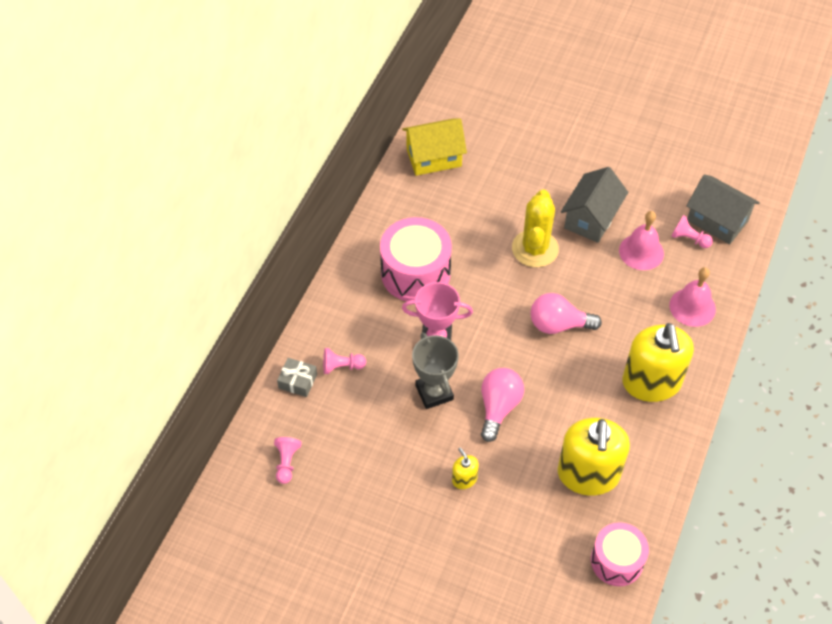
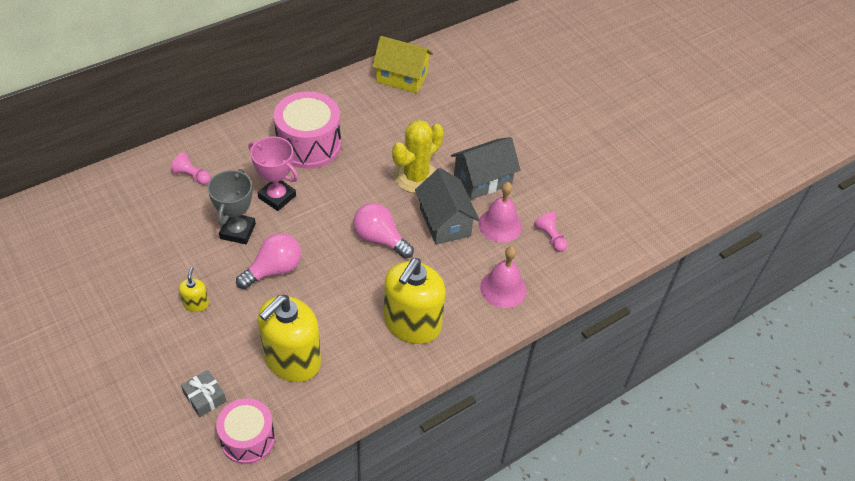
camera: 30 degrees right, 5 degrees down
pink pawn [274,437,302,484] -> none
grey gift [277,358,317,397] -> grey gift moved to [181,370,226,417]
grey house [686,174,760,244] -> grey house moved to [415,168,480,245]

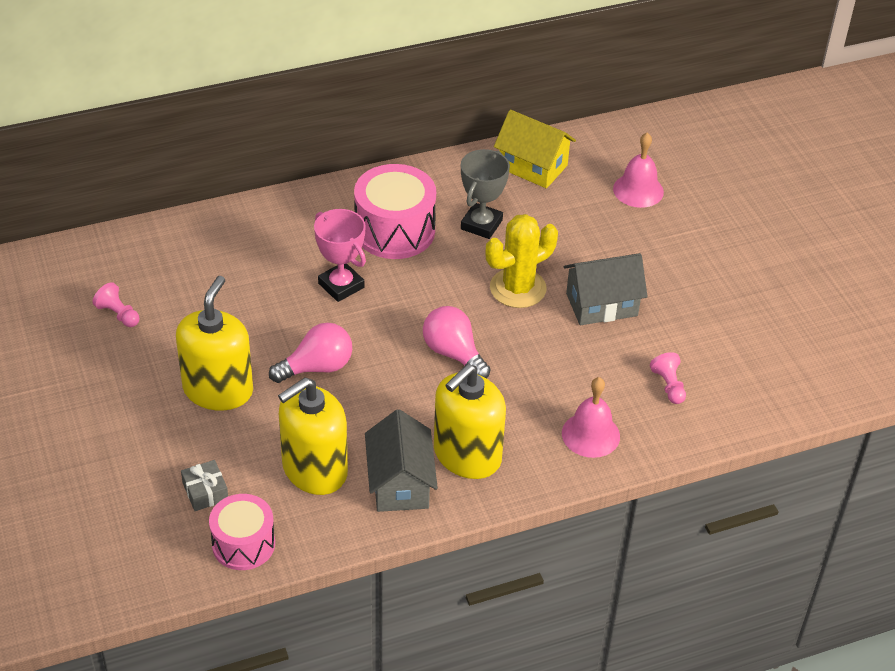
camera: 15 degrees right, 5 degrees down
pink pawn [171,152,211,185] -> pink pawn moved to [93,282,139,327]
yellow soap dispenser [179,267,209,312] -> yellow soap dispenser [176,276,253,411], size x2.33
grey trophy [208,169,256,244] -> grey trophy moved to [461,149,510,239]
grey house [415,168,480,245] -> grey house moved to [365,409,438,512]
pink bell [478,182,522,243] -> pink bell moved to [613,133,664,208]

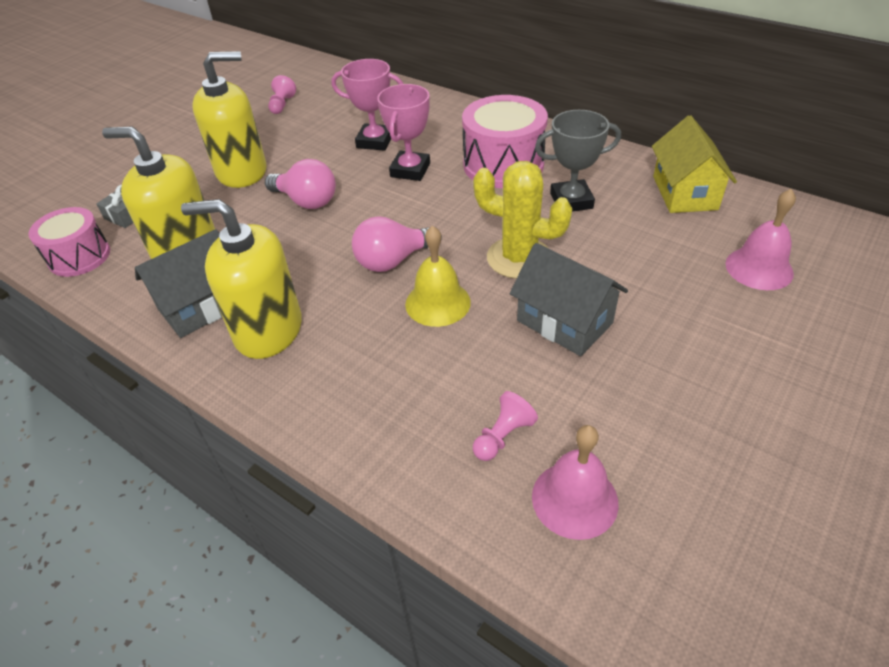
camera: 60 degrees right, 0 degrees up
pink light bulb [423,306,491,379] -> pink light bulb turned 135 degrees counterclockwise [352,216,442,272]
pink bell [562,377,620,458] -> pink bell moved to [532,425,619,540]
none -> pink trophy [331,59,403,151]
none -> yellow bell [405,226,471,327]

